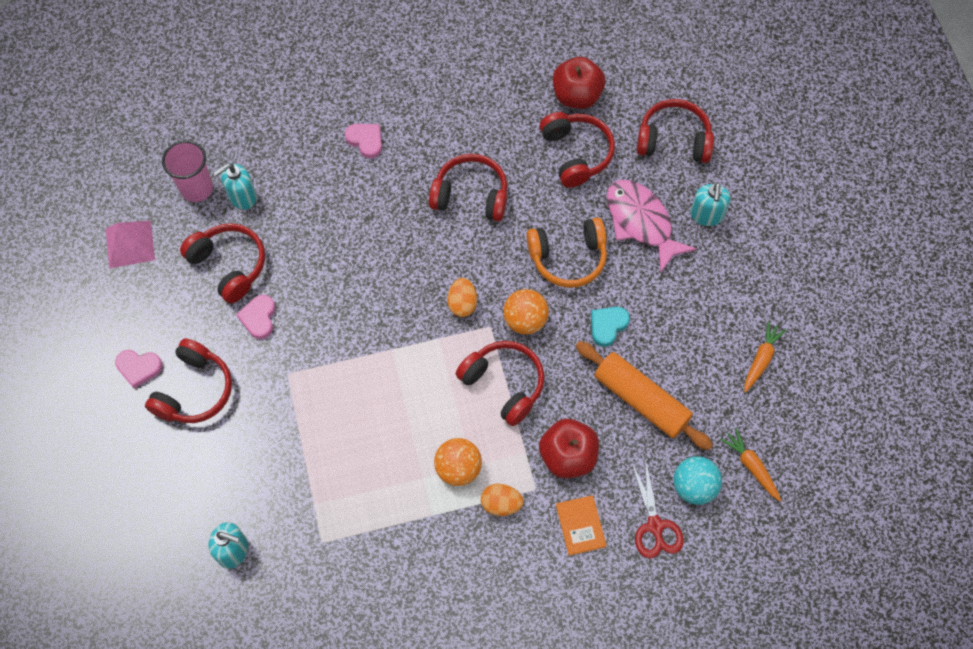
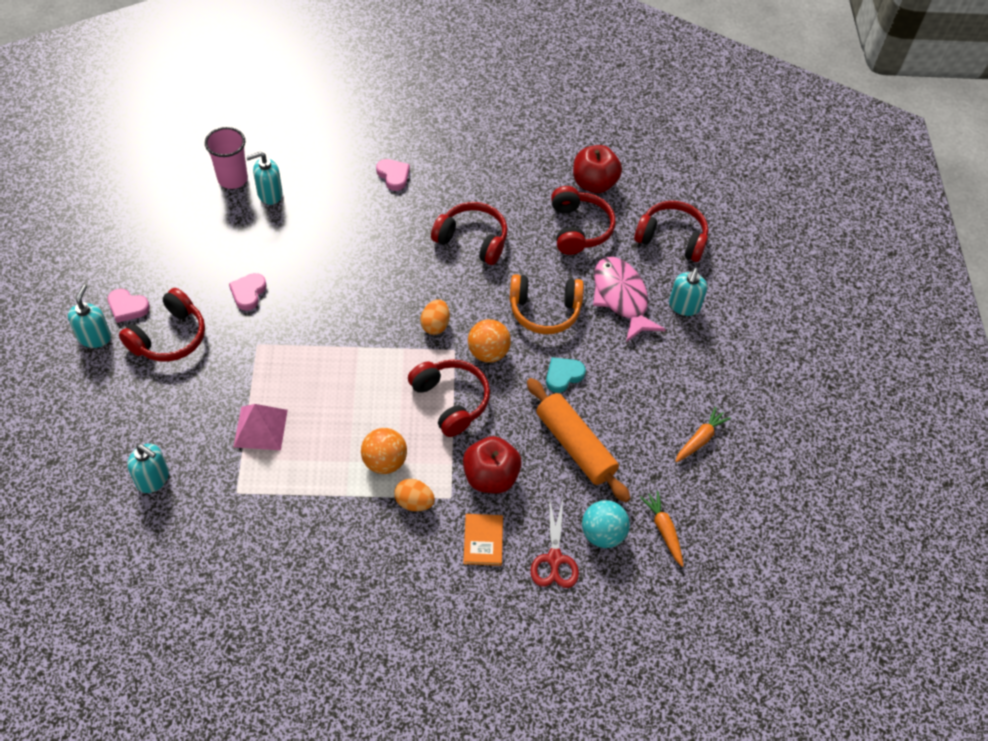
camera: 10 degrees right, 10 degrees down
pink pyramid [106,221,155,268] -> pink pyramid moved to [233,404,288,450]
red headphones [180,223,265,303] -> none
none -> turquoise soap dispenser [68,284,111,348]

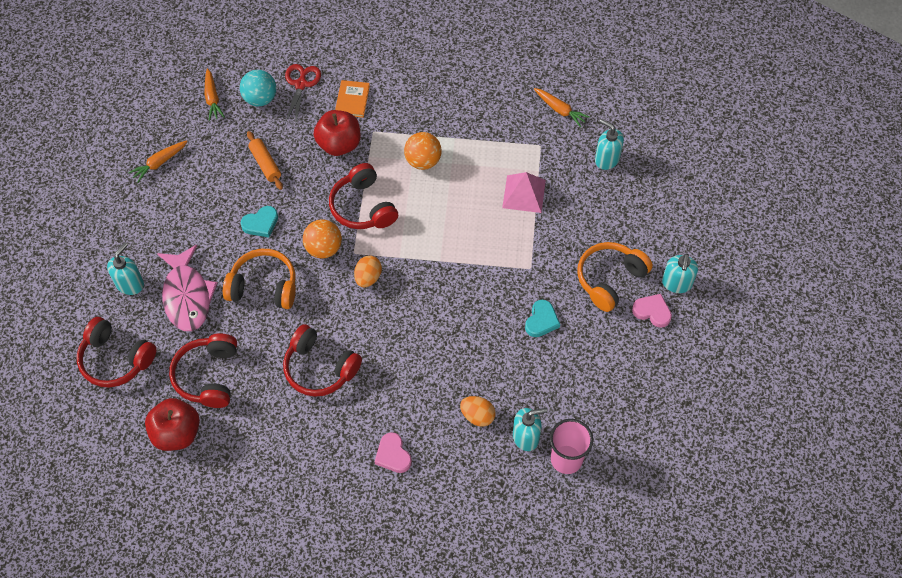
camera: 170 degrees left, 5 degrees up
red headphones [119,288,205,362] -> orange headphones [577,242,653,312]
pink heart [229,273,267,311] -> turquoise heart [525,300,560,337]
orange egg [394,479,435,511] -> orange egg moved to [460,396,495,427]
orange rolling pin [527,378,631,503] -> orange rolling pin [247,131,283,190], size x0.57
none -> orange carrot [534,88,590,127]

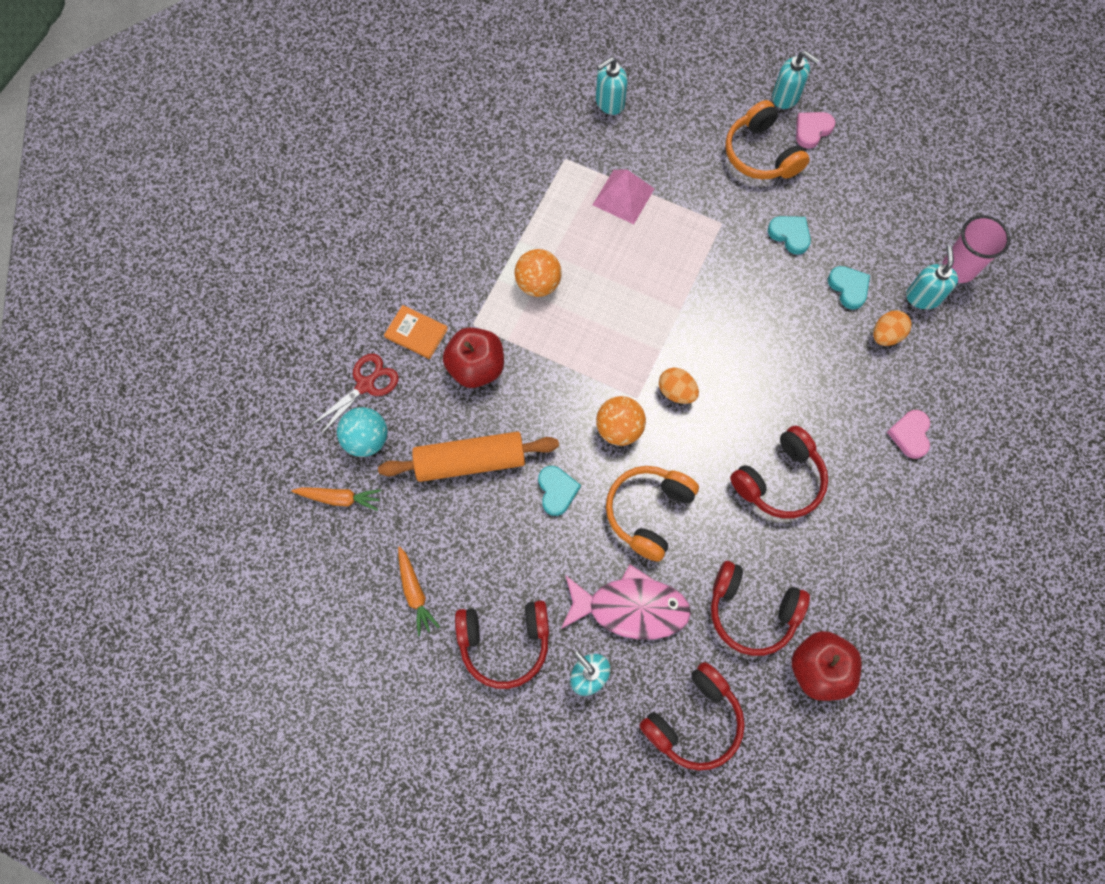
camera: 70 degrees left, 10 degrees up
orange rolling pin [247,131,283,190] -> orange rolling pin [378,431,559,482], size x1.74
red scissors [285,64,321,124] -> red scissors turned 105 degrees clockwise [309,354,399,437]
red headphones [329,163,398,229] -> red headphones moved to [455,600,549,689]
pink heart [375,432,412,473] -> pink heart turned 105 degrees clockwise [887,410,930,459]
orange carrot [534,88,590,127] -> none
none -> turquoise heart [828,266,870,310]

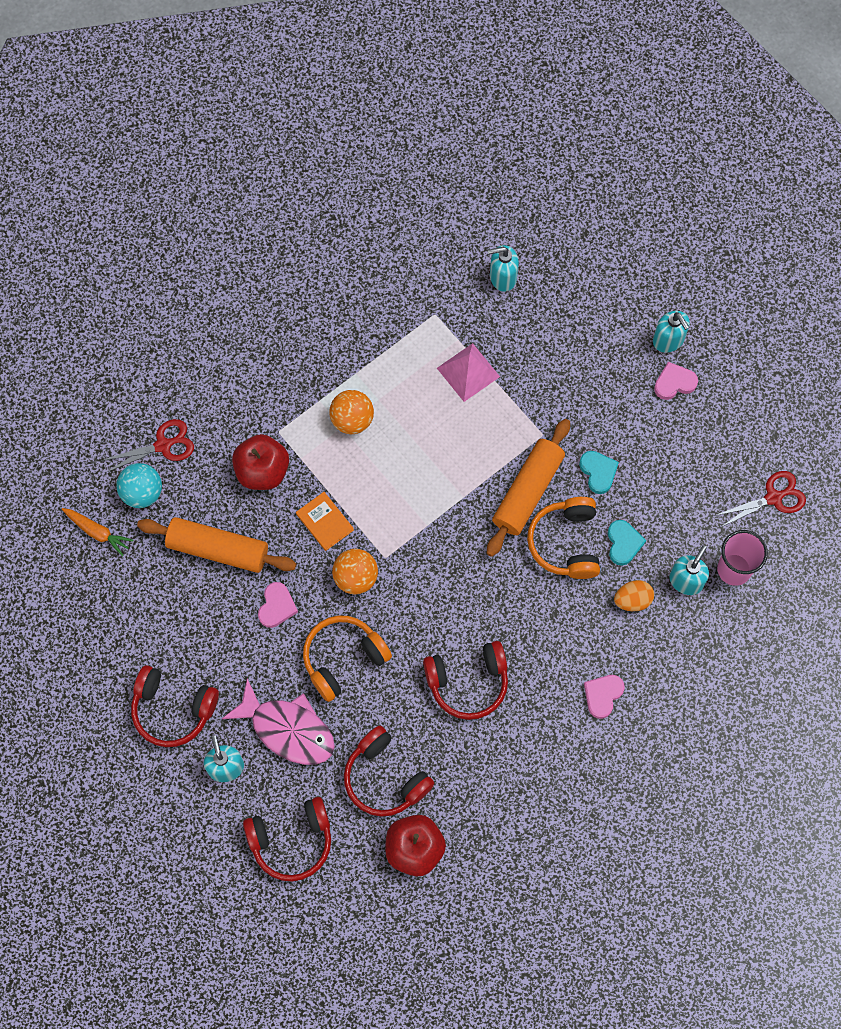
camera: 25 degrees right, 0 degrees up
orange book [384,305,448,359] -> orange book moved to [296,492,354,551]
orange carrot [398,546,440,636] -> none
turquoise heart [538,466,581,516] -> pink heart [258,582,298,628]
orange egg [659,368,699,404] -> none
orange headphones [725,100,810,179] -> orange headphones moved to [527,497,600,579]
none -> orange rolling pin [487,419,570,557]
none -> red scissors [714,471,806,528]

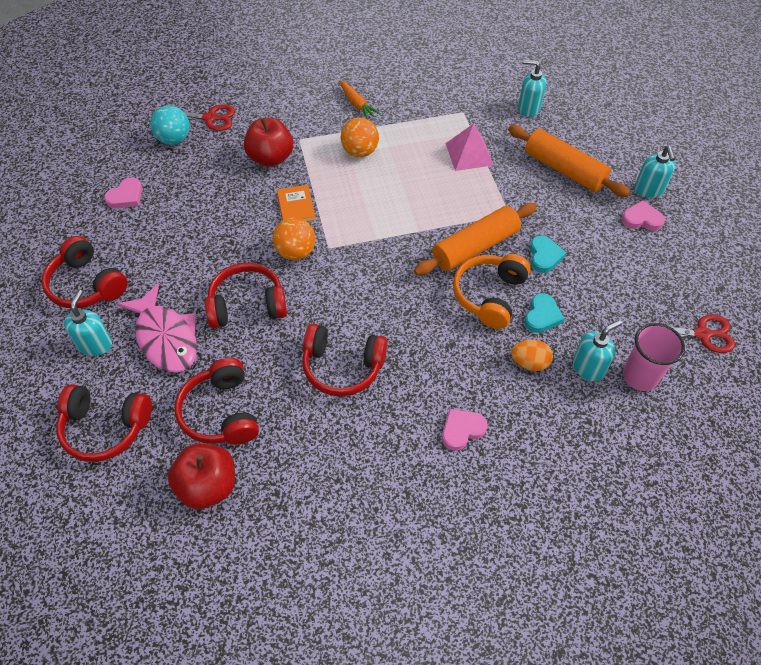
camera: 25 degrees right, 15 degrees down
orange carrot [62,508,134,557] -> orange carrot moved to [339,80,381,119]
orange rolling pin [137,517,296,573] -> orange rolling pin moved to [508,125,630,197]
pink heart [258,582,298,628] -> pink heart moved to [104,177,142,208]
orange headphones [303,616,392,702] -> red headphones [205,263,287,328]

